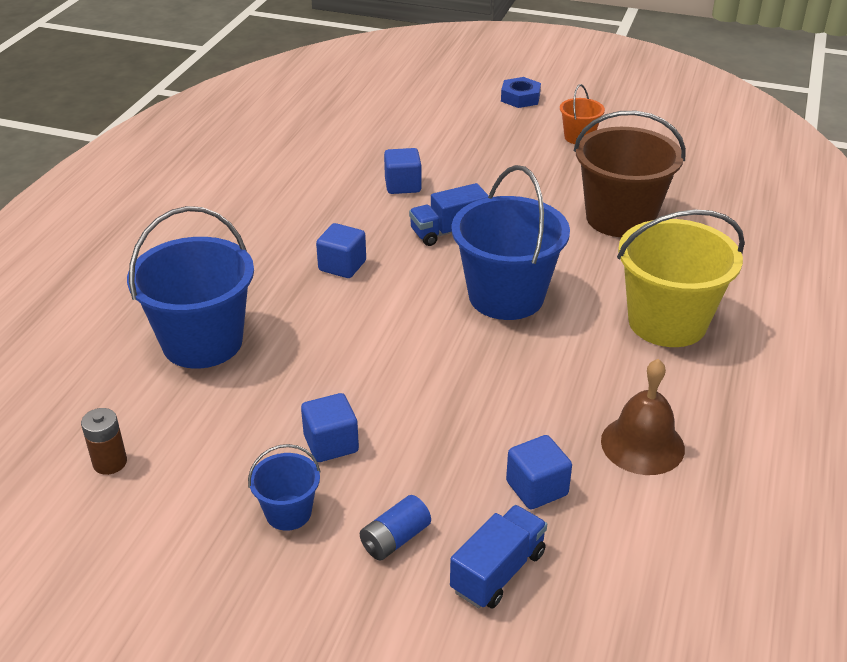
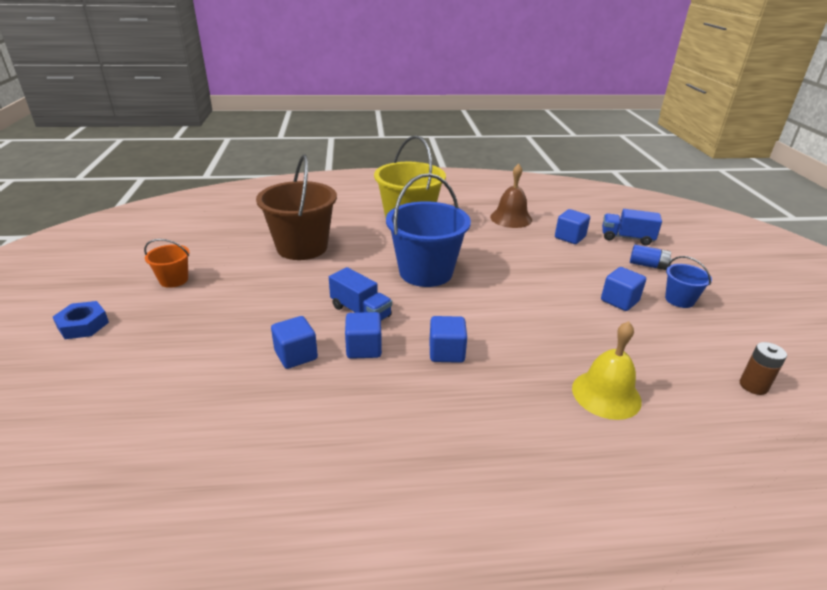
camera: 115 degrees left, 5 degrees down
blue bucket [127,206,254,369] -> yellow bell [572,321,642,420]
none -> blue cube [345,312,382,359]

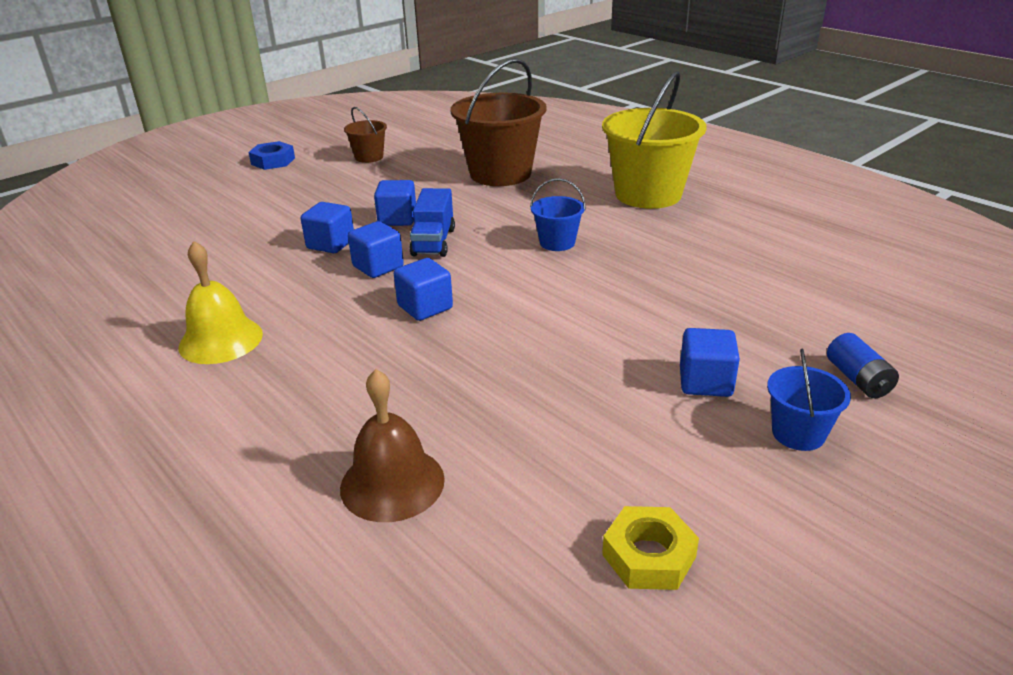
camera: 55 degrees right, 0 degrees up
orange bucket [144,239,190,288] -> brown bucket [344,107,387,163]
blue bucket [386,173,471,287] -> blue bucket [530,178,586,251], size x0.48
brown bell [490,164,532,228] -> brown bell moved to [340,369,445,522]
blue cube [555,209,590,244] -> blue cube moved to [374,180,416,226]
yellow bell [572,321,642,420] -> yellow bell moved to [179,241,263,364]
blue truck [602,209,662,245] -> none
brown battery [740,342,787,395] -> yellow nut [602,506,699,590]

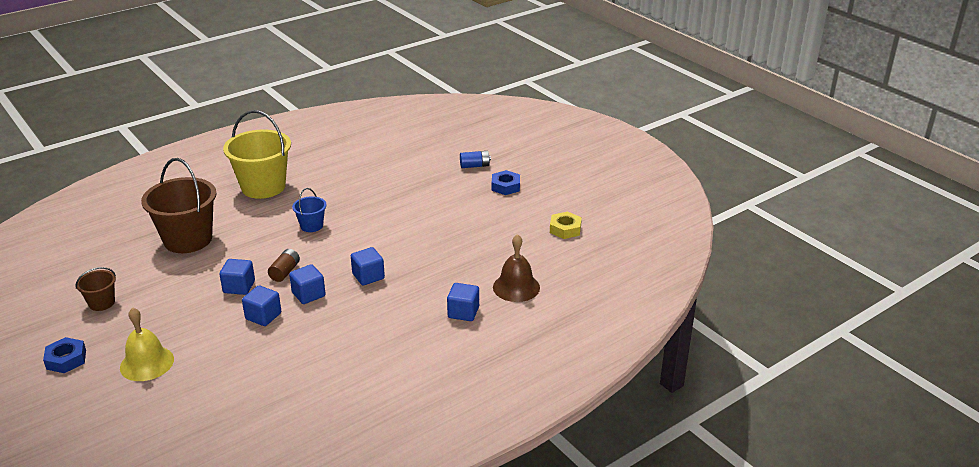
camera: 85 degrees left, 0 degrees up
yellow bell [179,241,263,364] -> yellow bell moved to [120,307,174,381]
blue truck [409,188,455,257] -> brown battery [268,249,300,282]
blue cube [680,328,740,397] -> blue cube moved to [447,283,479,321]
blue bucket [767,349,851,451] -> blue nut [492,170,520,195]

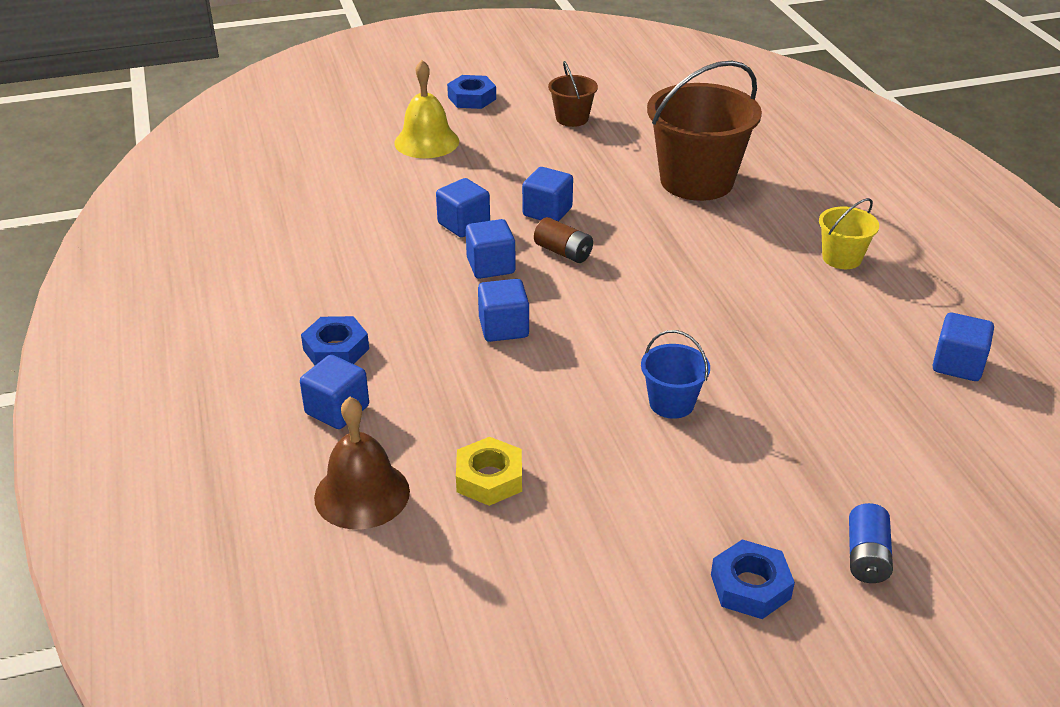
camera: 110 degrees right, 5 degrees up
yellow bucket [223,110,291,199] -> yellow bucket [819,198,879,269], size x0.48
blue bucket [292,188,326,232] -> blue bucket moved to [641,330,710,419]
yellow nut [550,211,582,239] -> yellow nut moved to [456,437,522,506]
none -> blue nut [301,316,369,365]
none -> blue cube [933,313,994,381]

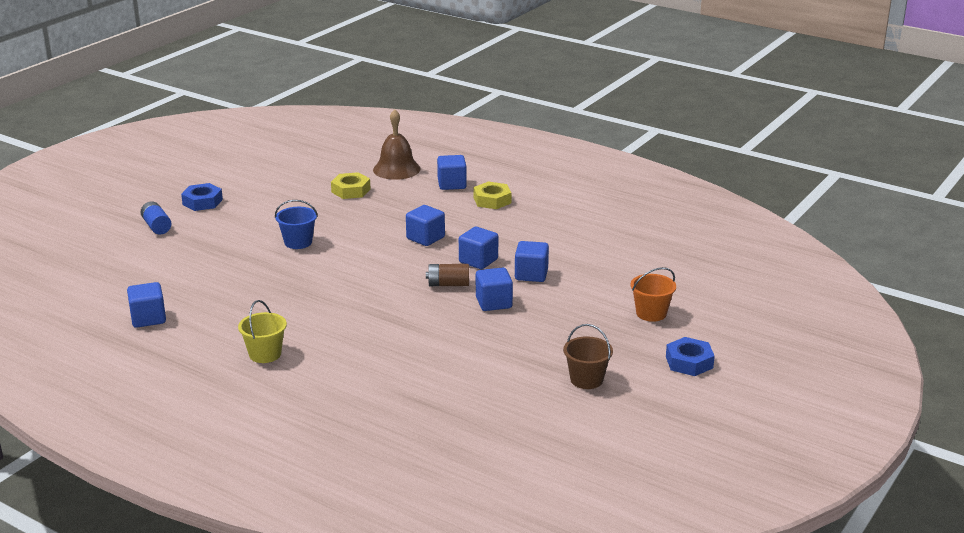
camera: 140 degrees right, 10 degrees down
blue nut [301,316,369,365] -> yellow nut [474,182,511,209]
yellow bell [394,60,459,158] -> orange bucket [631,267,676,322]
brown bucket [647,61,762,201] -> none

